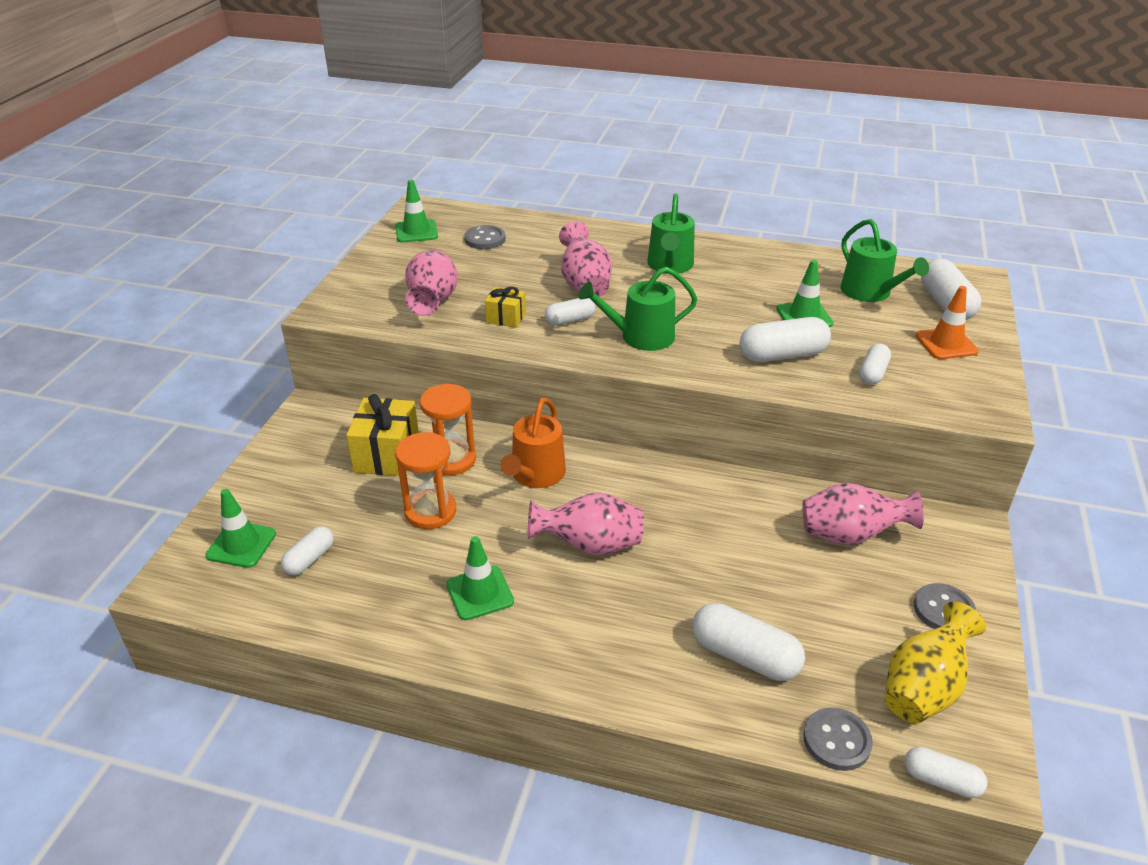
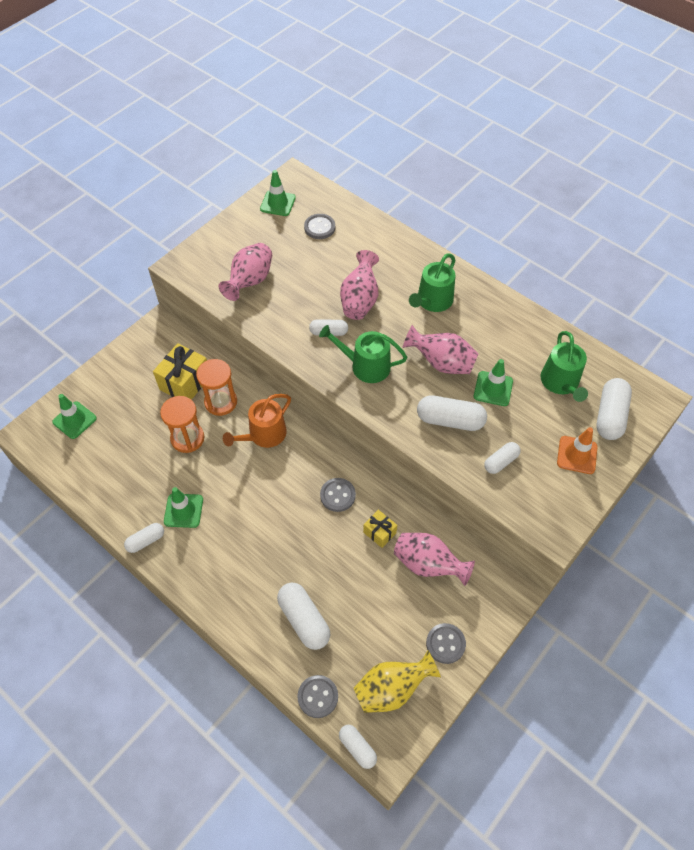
camera: 25 degrees right, 20 degrees up
white capsule [281,526,334,575] -> white capsule moved to [124,523,164,553]
yellow gift [485,286,526,328] -> yellow gift moved to [363,510,397,548]
pink vase [528,492,644,555] -> pink vase moved to [402,325,479,374]
none -> grey button [320,478,356,512]

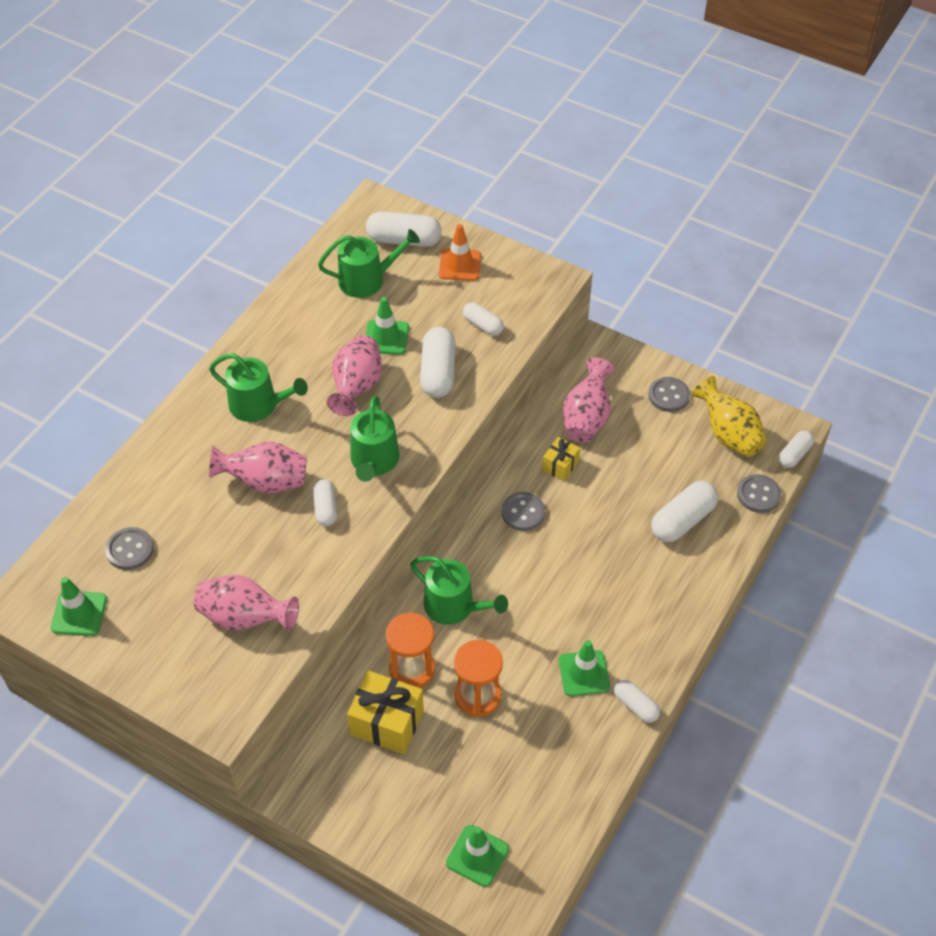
camera: 100 degrees left, 5 degrees down
orange watering can [223,394,291,448] -> green watering can [410,556,508,625]

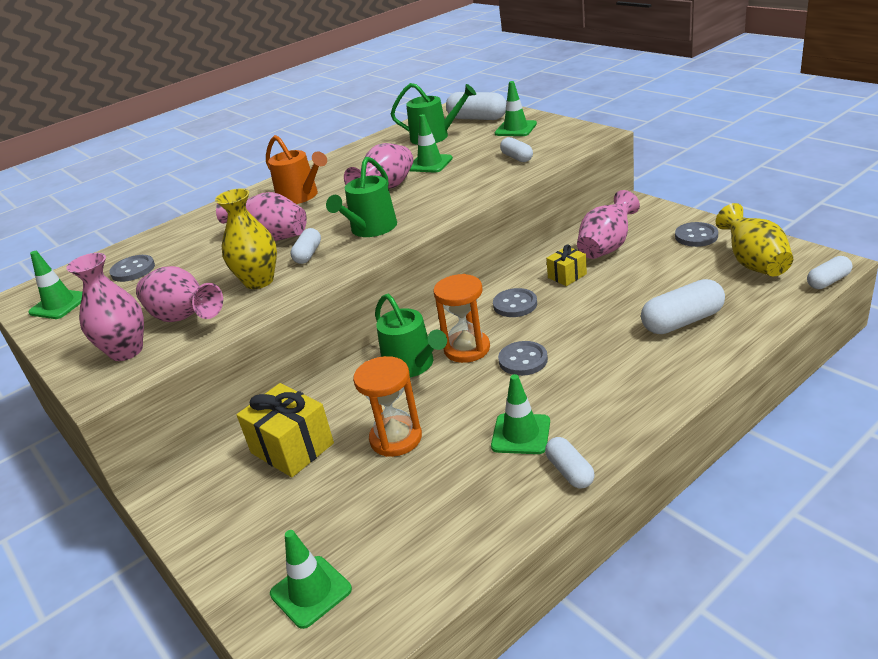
camera: 25 degrees right, 20 degrees down
green watering can [209,353,308,422] -> orange watering can [266,135,327,204]
orange hourglass [386,612,435,688] -> orange hourglass moved to [433,274,490,363]
white capsule [420,327,456,398] -> none
orange traffic cone [439,224,481,281] -> green traffic cone [495,81,537,136]
grey button [737,474,781,513] -> grey button moved to [498,341,548,376]
none -> pink vase [66,253,144,361]
none -> yellow vase [215,188,277,289]

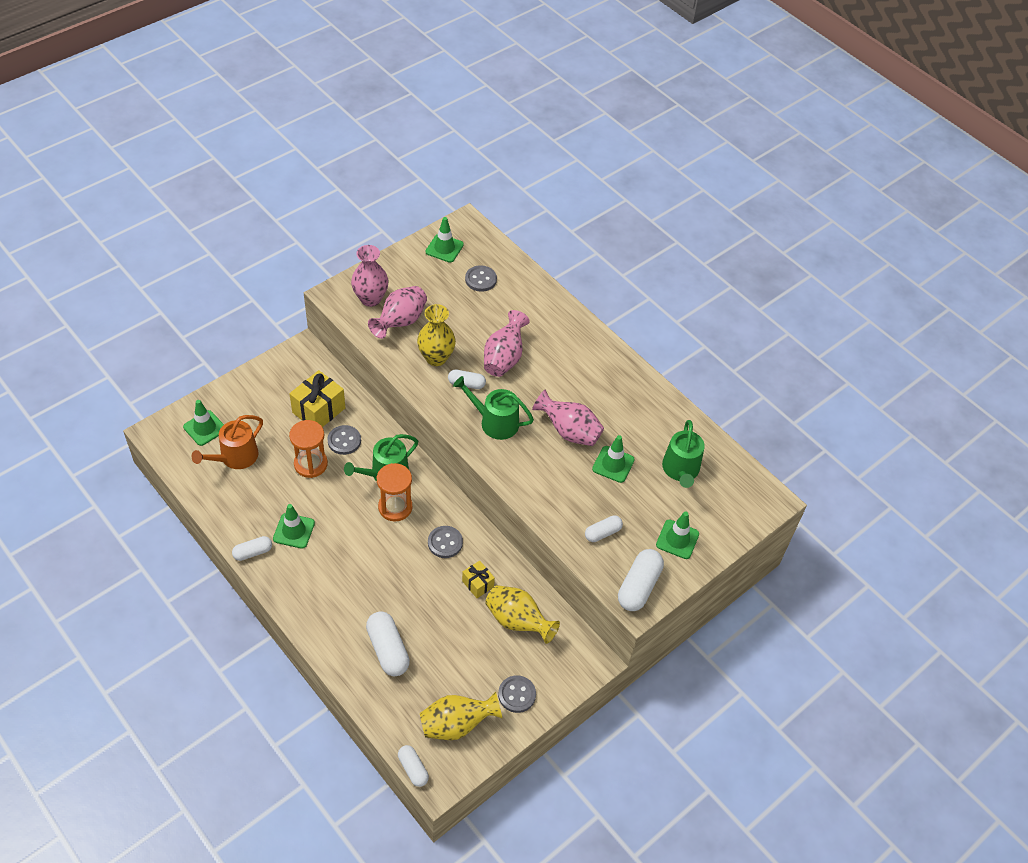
camera: 80 degrees right, 20 degrees up
orange watering can [266,135,327,204] -> orange watering can moved to [192,415,263,469]
white capsule [446,92,506,120] -> white capsule moved to [618,549,664,611]
grey button [498,341,548,376] -> grey button moved to [327,425,361,455]
pink vase [577,190,640,259] -> yellow vase [485,585,560,644]

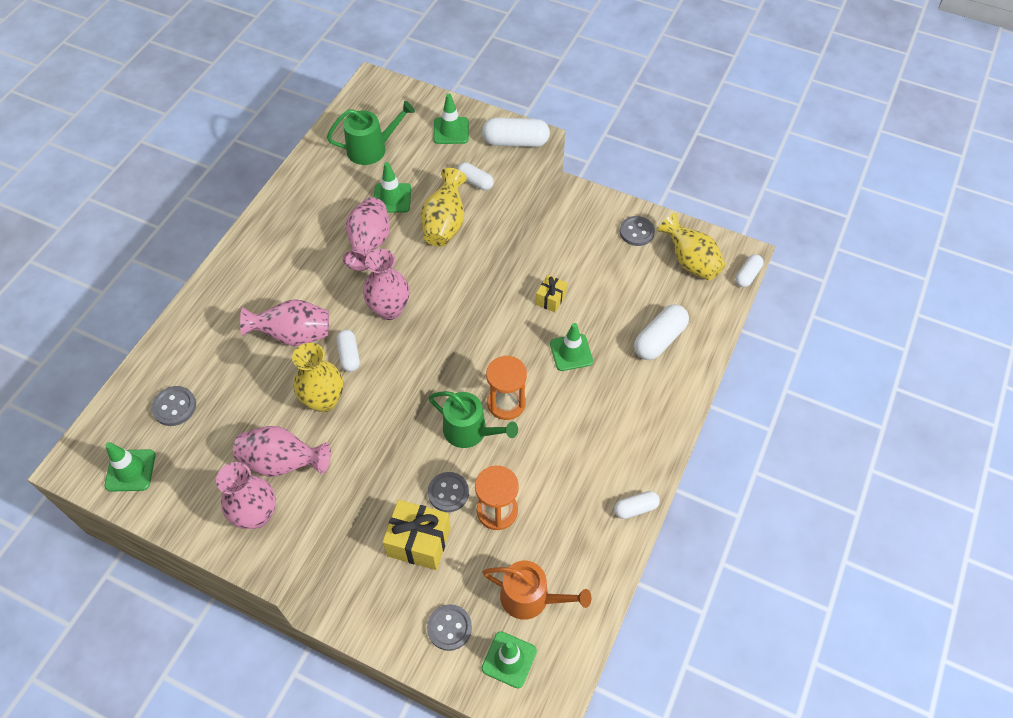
camera: 110 degrees left, 5 degrees up
white capsule [232,536,272,561] -> white capsule turned 60 degrees counterclockwise [614,491,660,519]
green traffic cone [273,504,315,549] -> green traffic cone moved to [550,323,593,371]
grey button [428,526,463,558] -> grey button moved to [427,604,472,651]
green watering can [453,376,534,440] -> pink vase [363,249,410,320]
yellow vase [485,585,560,644] -> yellow vase moved to [421,168,467,247]

